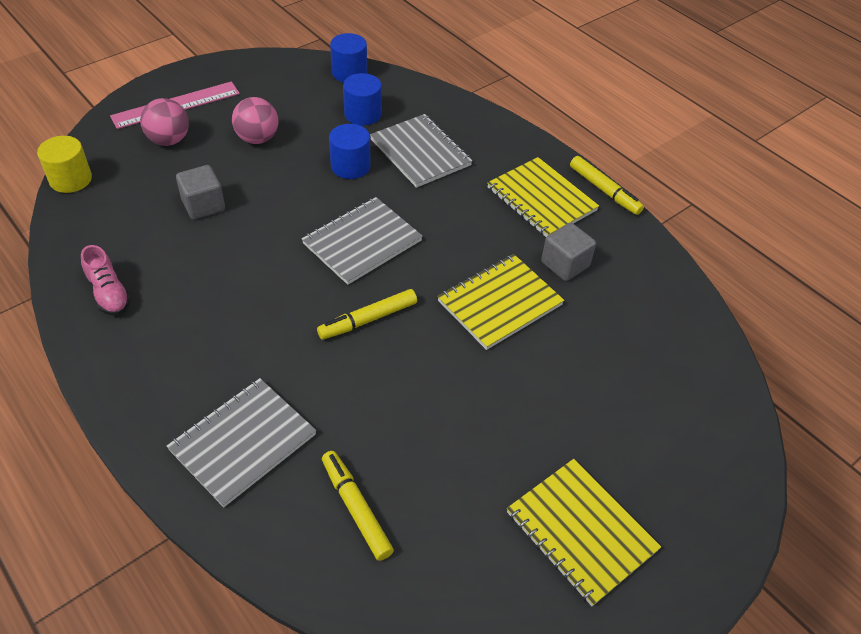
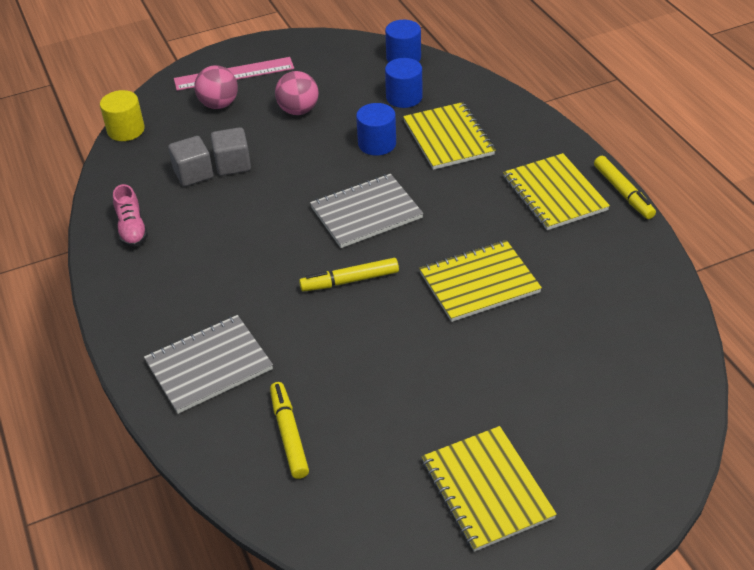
camera: 20 degrees right, 5 degrees down
grey notebook [370,114,472,188] -> yellow notebook [403,102,496,170]
grey cube [541,223,596,281] -> grey cube moved to [168,136,213,186]

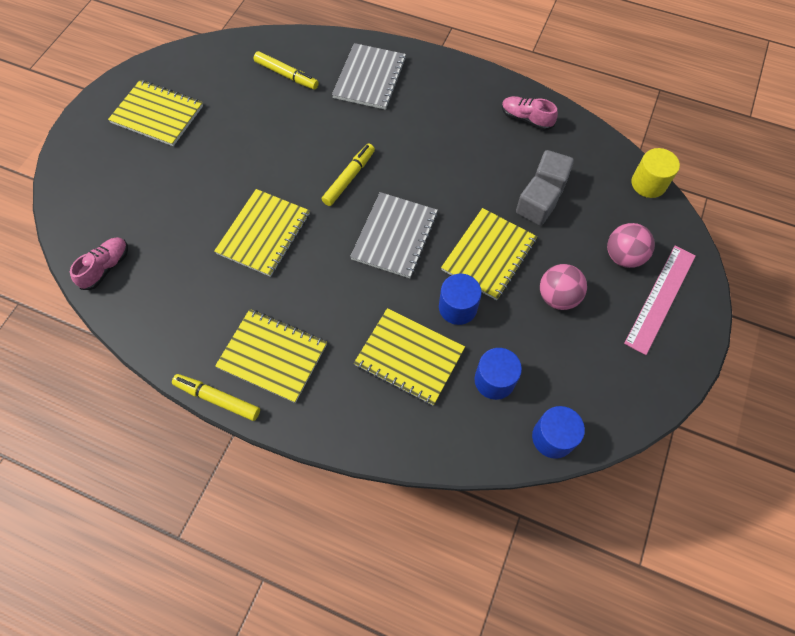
camera: 135 degrees right, 20 degrees up
none -> pink shoe [70,237,128,290]
none -> yellow notebook [441,208,537,300]

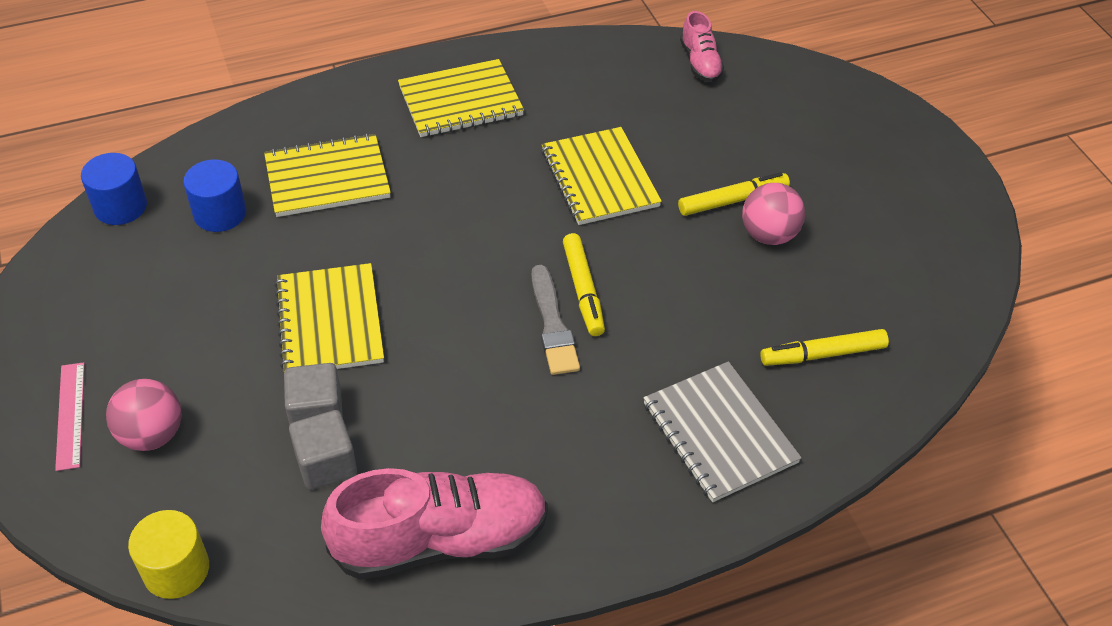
camera: 135 degrees right, 15 degrees down
yellow notebook [108,80,203,146] -> none
yellow marker [172,374,260,421] -> yellow marker moved to [678,172,790,216]
grey notebook [350,192,438,278] -> none
blue cylinder [439,274,482,325] -> none
pink shoe [502,96,558,130] -> pink shoe [321,468,548,580], size x2.00
pink ball [540,264,587,310] -> pink ball moved to [742,183,805,245]
pink ruler [624,246,696,355] -> pink ruler [55,362,85,471], size x0.64
none -> grey brush [531,265,580,375]

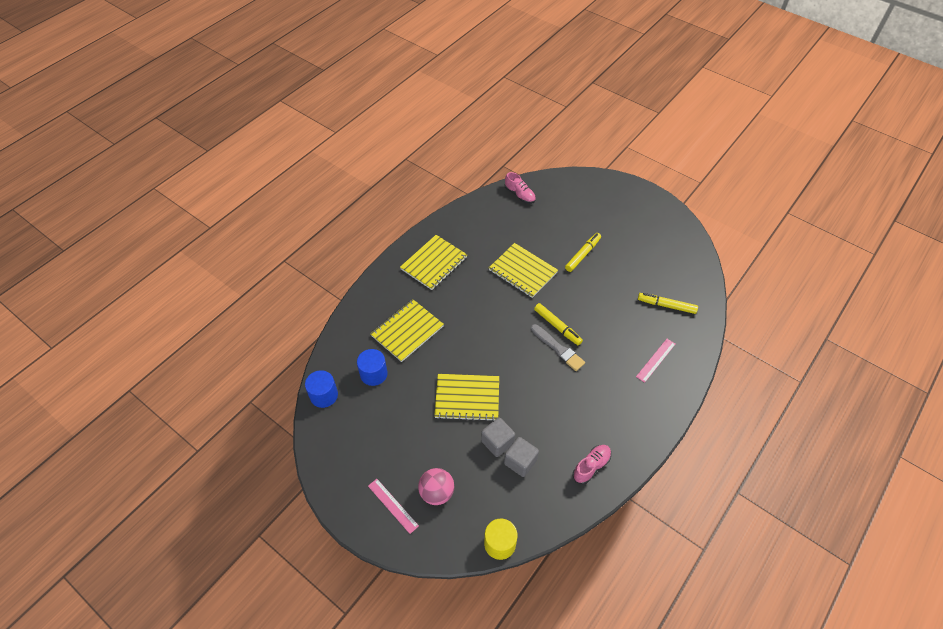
camera: 30 degrees left, 5 degrees up
yellow notebook [275,263,384,372] -> yellow notebook turned 45 degrees counterclockwise [434,374,499,421]
pink shoe [321,468,548,580] -> pink shoe [572,445,611,484], size x0.50
grey notebook [643,362,801,502] -> pink ruler [636,339,675,383]
pink ball [742,183,805,245] -> none
yellow marker [760,329,889,366] -> yellow marker turned 60 degrees clockwise [638,293,698,314]

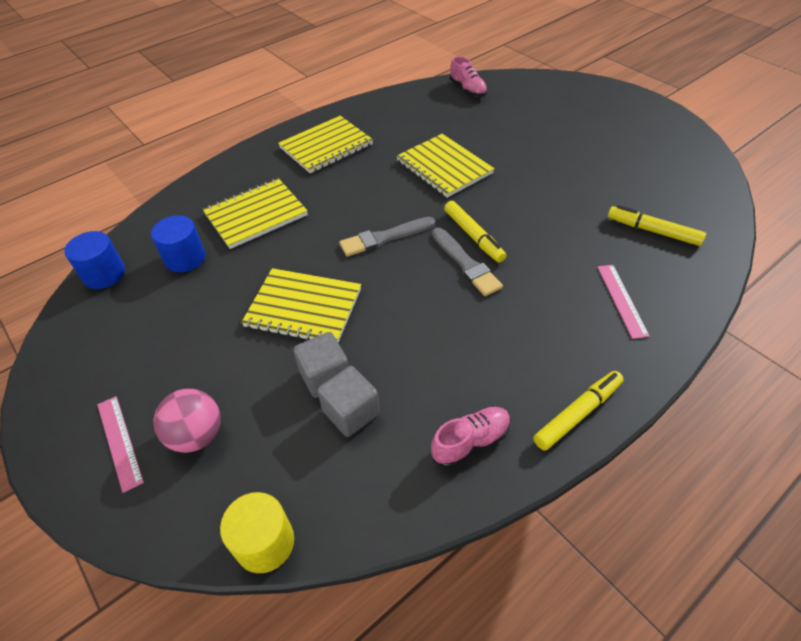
camera: 15 degrees right, 5 degrees down
yellow marker [565,233,601,272] -> yellow marker moved to [533,371,624,451]
pink ruler [636,339,675,383] -> pink ruler turned 60 degrees counterclockwise [597,265,650,339]
none -> grey brush [339,217,435,257]

